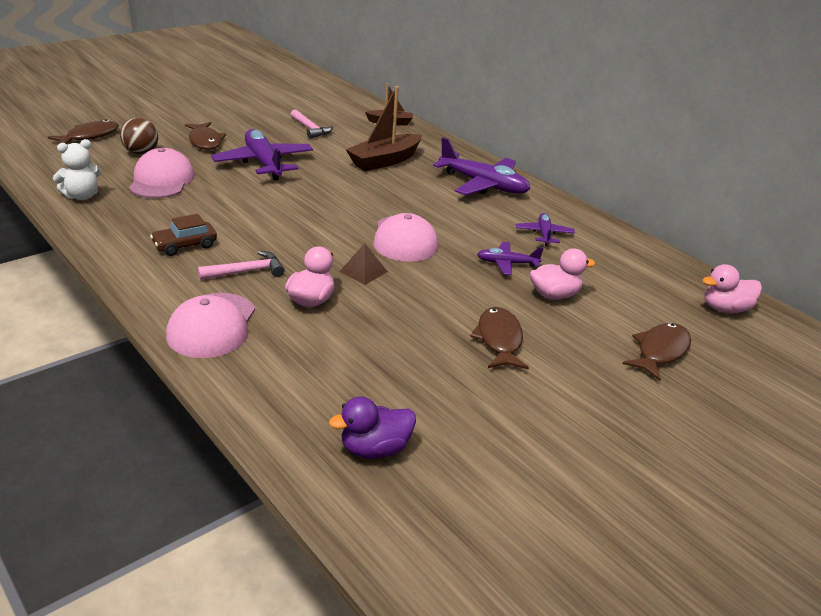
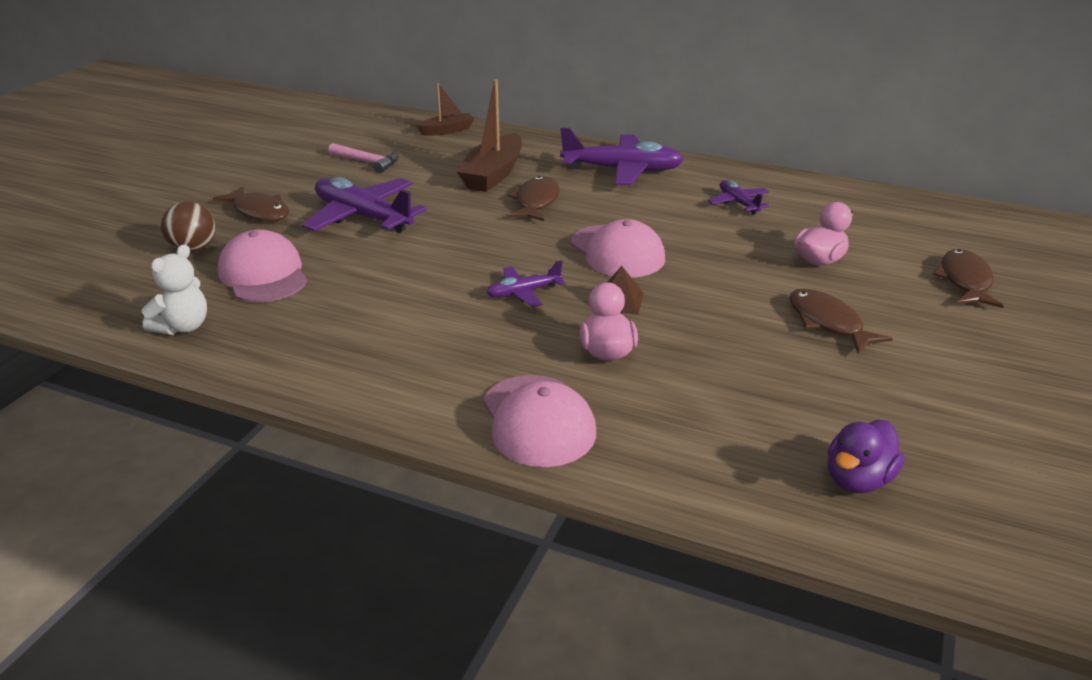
camera: 25 degrees left, 0 degrees up
brown fish [48,119,119,144] -> brown fish moved to [508,176,559,221]
brown car [150,214,217,256] -> none
pink hammer [198,251,285,280] -> none
purple plane [477,242,544,275] -> purple plane moved to [486,260,566,307]
pink duck [702,264,762,313] -> none

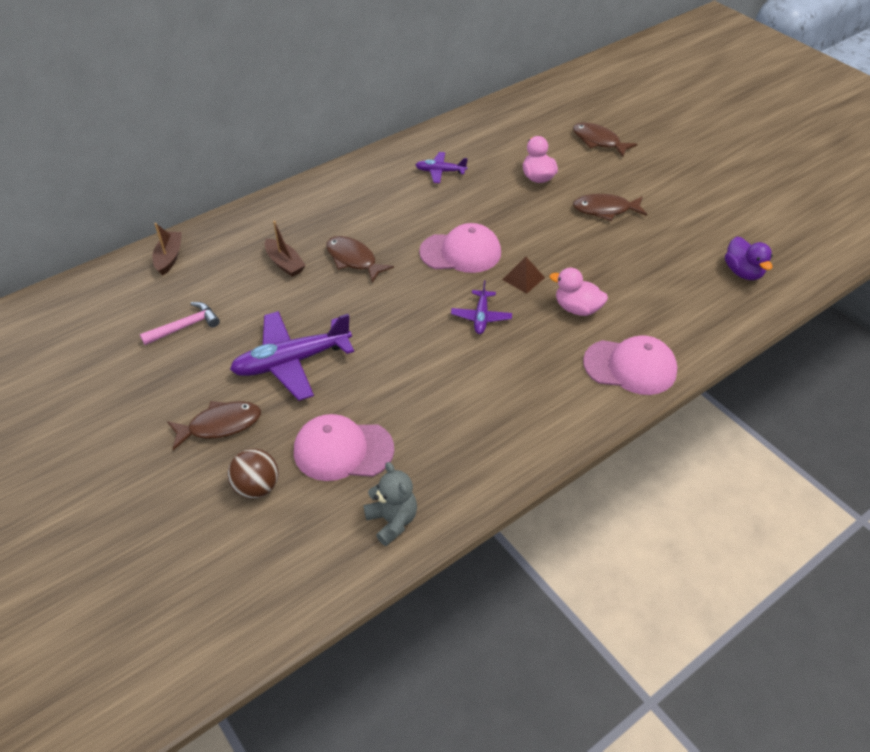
camera: 60 degrees left, 15 degrees up
white teddy bear [142,244,207,335] -> grey teddy bear [363,462,417,546]
brown boat [457,79,522,192] -> brown boat [265,221,306,277], size x0.59
purple plane [560,127,684,185] -> none

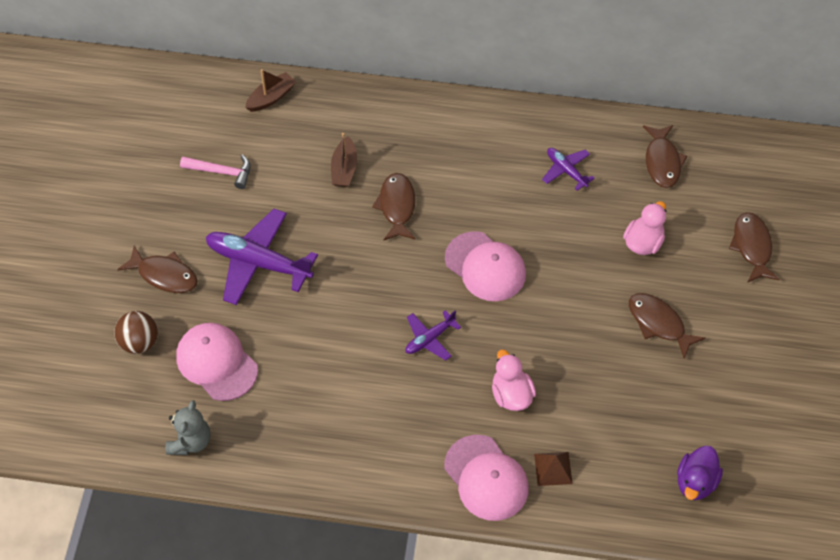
camera: 45 degrees right, 10 degrees up
brown pyramid [502,257,545,294] -> brown pyramid moved to [534,452,573,486]
none -> brown fish [643,125,687,188]

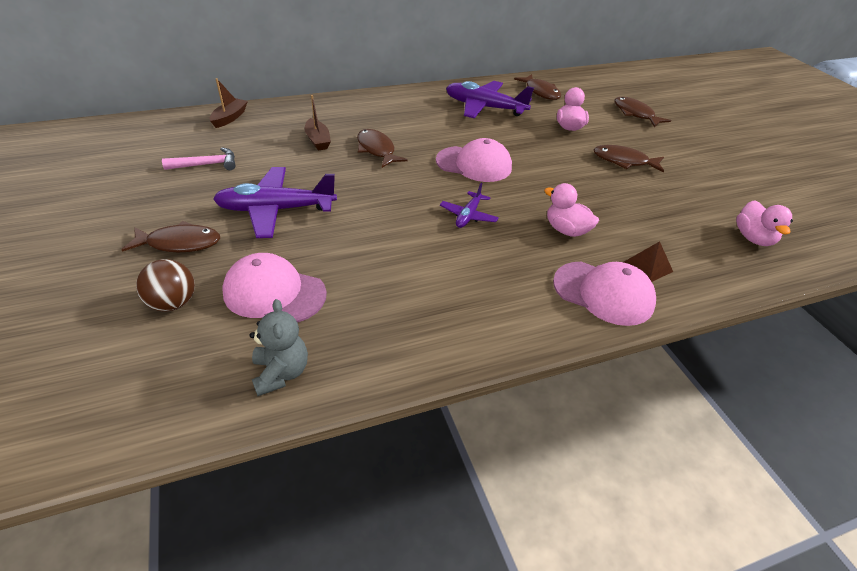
camera: 30 degrees left, 15 degrees down
purple plane [542,148,595,191] -> purple plane [446,81,534,119], size x1.91
purple duck [677,446,723,500] -> pink duck [736,200,793,246]

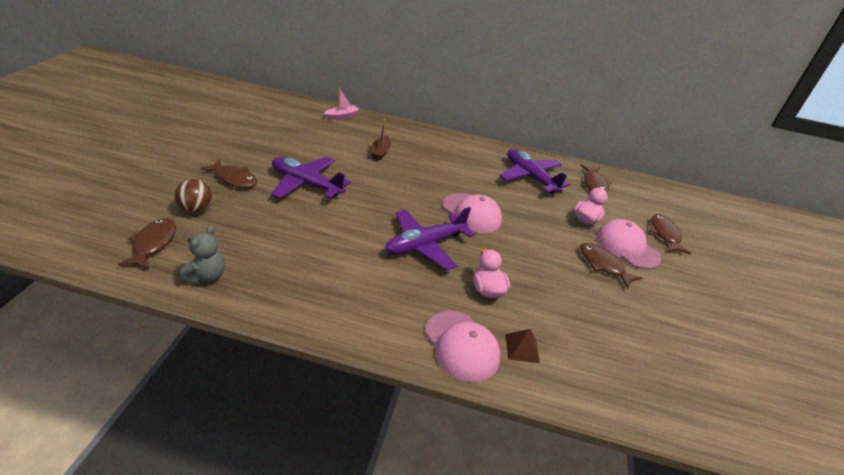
camera: 30 degrees right, 5 degrees down
pink hammer [162,147,235,170] -> none
brown boat [209,78,248,128] -> pink boat [324,88,360,120]
pink cap [222,253,327,323] -> pink cap moved to [596,219,661,269]
brown fish [357,129,408,168] -> brown fish moved to [118,218,176,269]
purple plane [440,183,499,228] -> purple plane [385,207,475,270], size x1.91
pink duck [736,200,793,246] -> none

